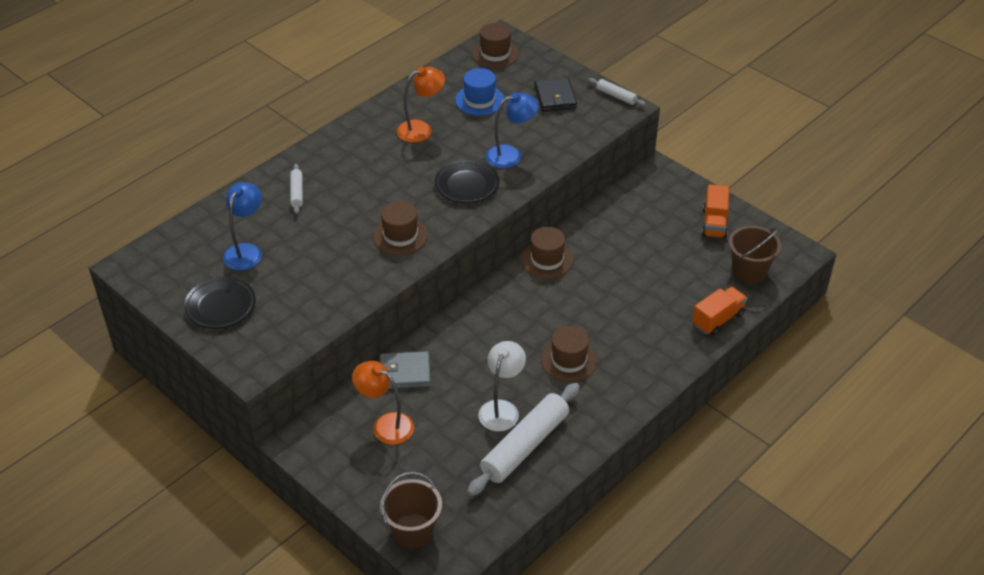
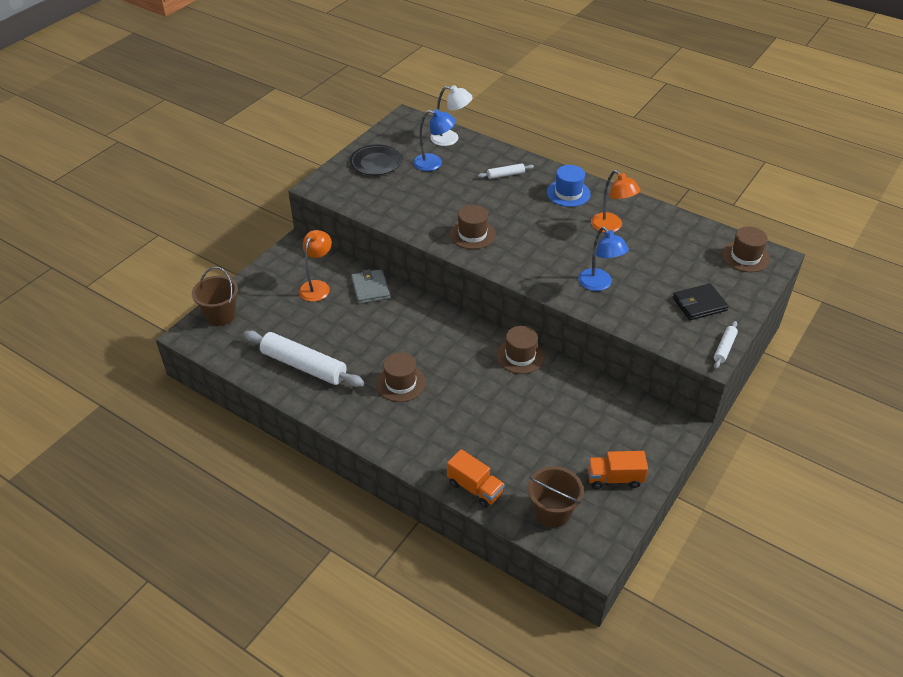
camera: 80 degrees right, 0 degrees up
black plate [435,160,499,204] -> none
blue hat [455,68,504,116] -> blue hat moved to [547,165,591,207]
white lamp [478,341,526,431] -> white lamp moved to [431,85,473,146]

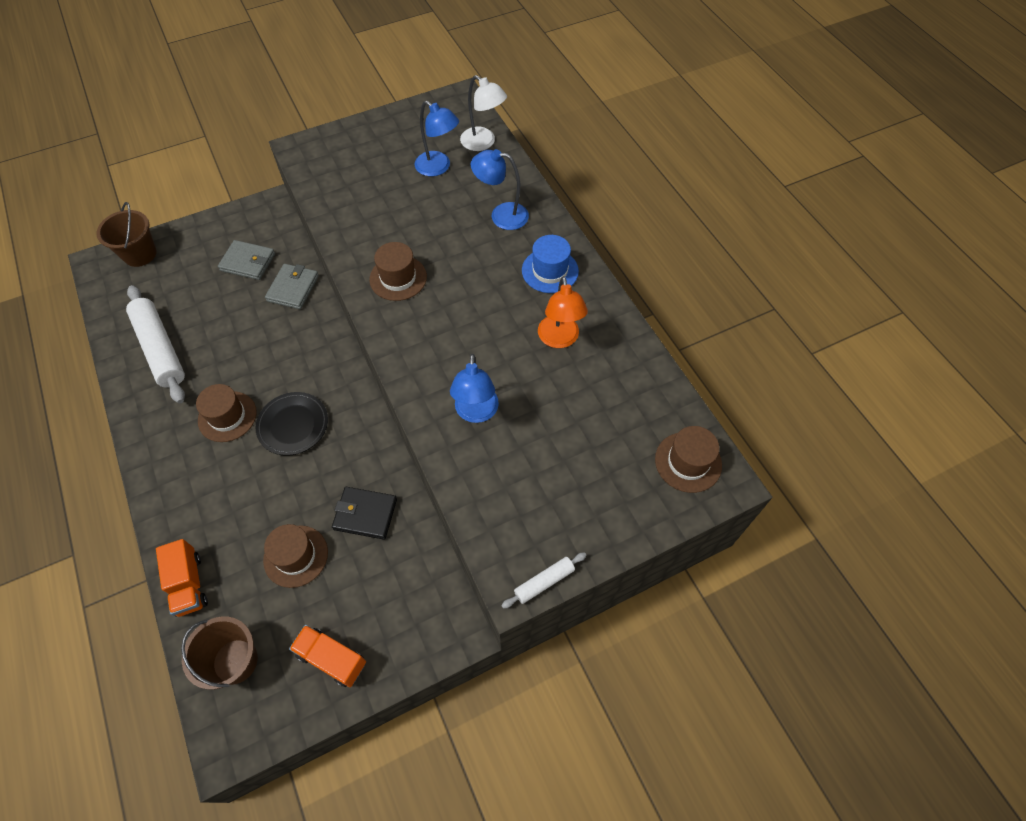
camera: 30 degrees right, 15 degrees up
orange lamp [299,230,332,302] -> grey wallet [218,240,275,280]
black plate [350,144,402,175] -> black plate moved to [256,392,328,456]
white rolling pin [478,163,534,179] -> blue lamp [471,149,529,230]
brown hat [496,326,545,374] -> brown hat moved to [263,524,328,588]
black wallet [673,283,729,320] -> black wallet moved to [332,487,397,540]

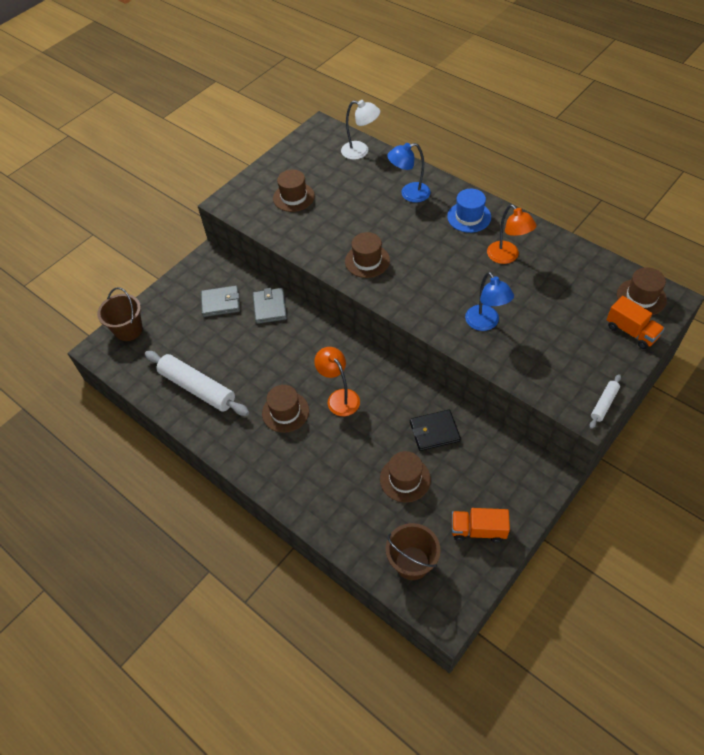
camera: 20 degrees left, 5 degrees down
orange truck [156,539,208,617] -> orange truck moved to [607,296,665,349]
black plate [256,392,328,456] -> orange lamp [314,347,360,416]
blue lamp [414,101,459,176] -> none
none -> brown hat [273,170,315,212]

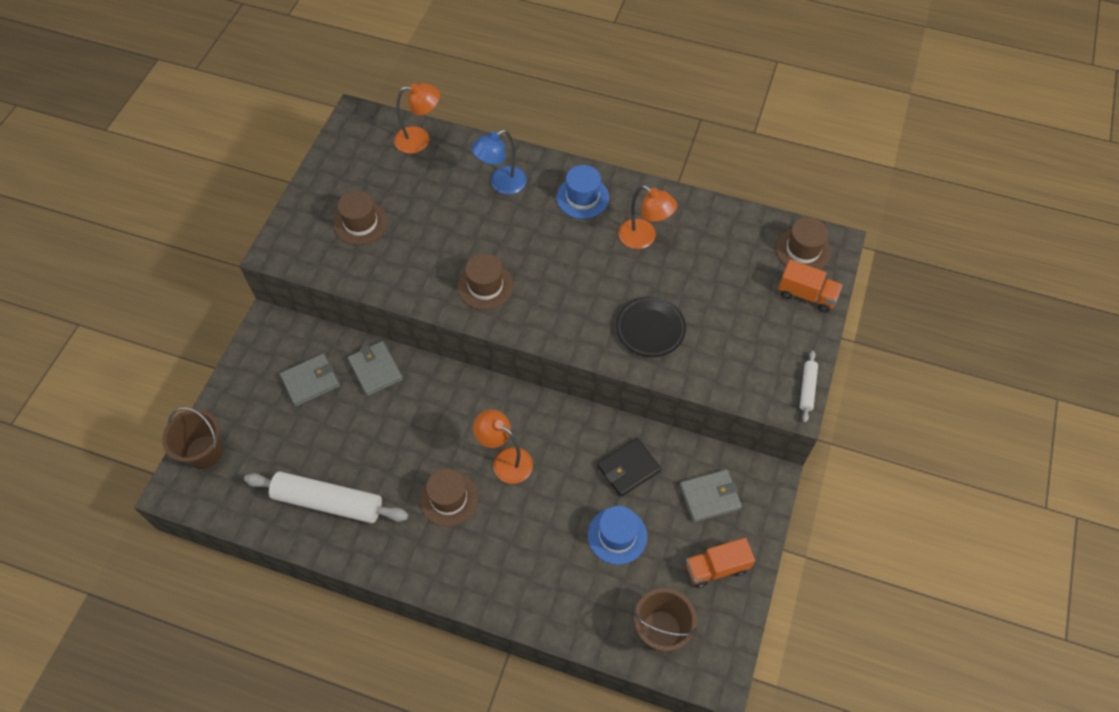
camera: 25 degrees left, 5 degrees up
white lamp [341,100,380,160] -> orange lamp [394,83,440,154]
brown hat [380,451,431,503] -> blue hat [588,506,647,565]
blue lamp [465,272,514,331] -> black plate [616,296,686,357]
none -> grey wallet [680,469,742,522]

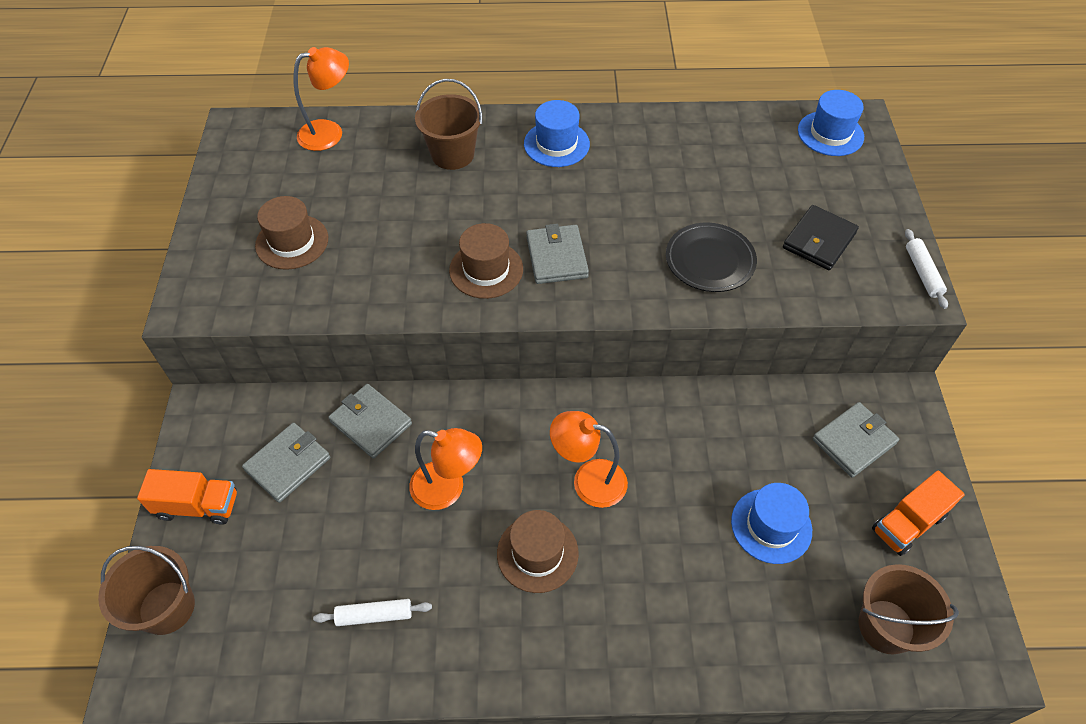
camera: 20 degrees left, 5 degrees down
white rolling pin [244,472,408,523] -> white rolling pin [313,599,432,626], size x0.47
blue lamp [471,129,527,194] -> brown bucket [415,79,482,170]
black wallet [597,438,661,497] -> black wallet moved to [783,205,859,270]
orange lamp [619,185,677,249] -> orange lamp moved to [409,428,482,510]
brown hat [776,218,831,270] -> blue hat [798,90,864,156]
orange truck [778,259,843,312] -> orange truck moved to [137,469,237,525]
none -> grey wallet [526,224,589,284]

